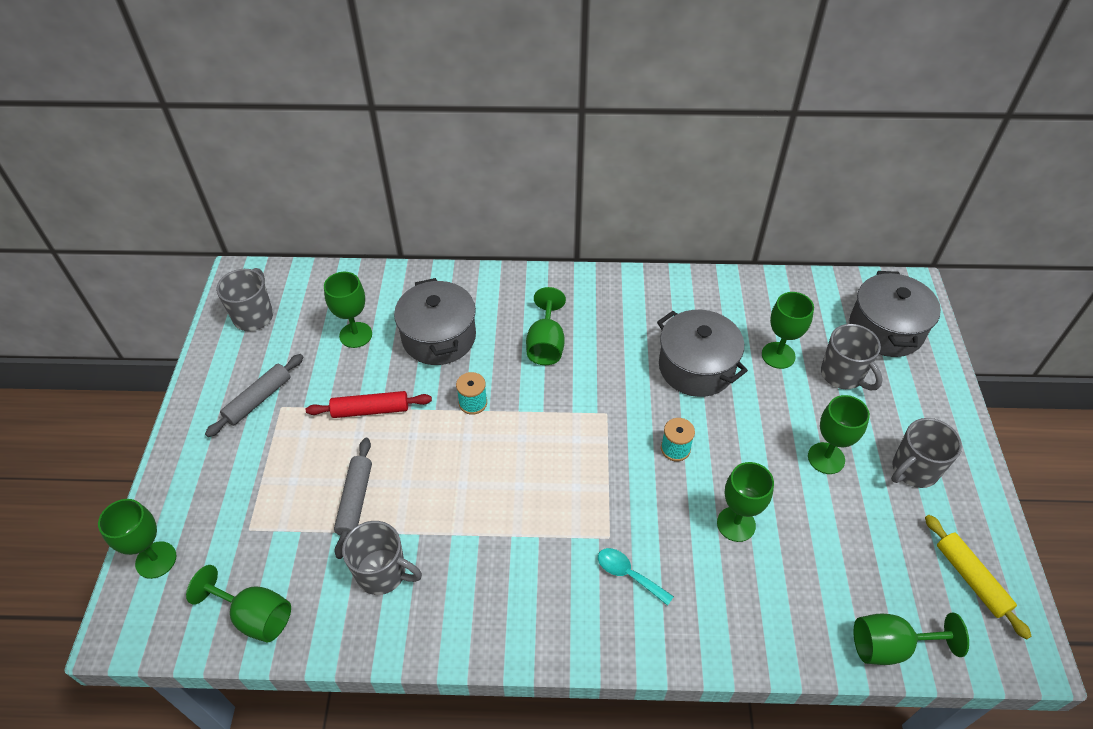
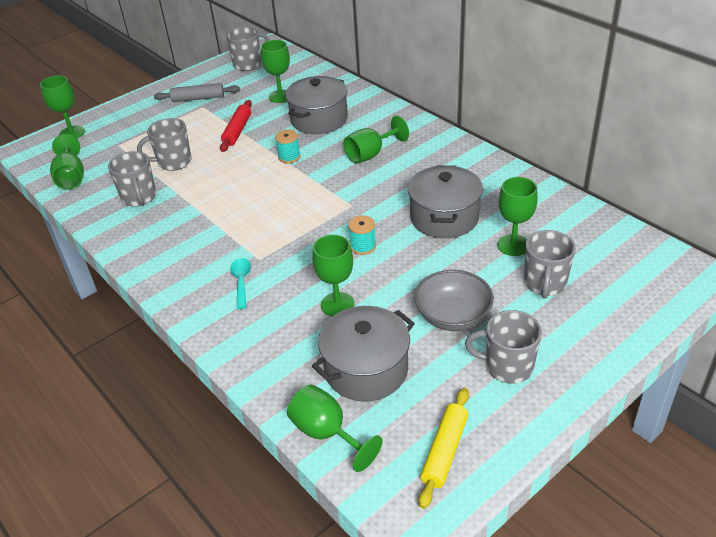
camera: 50 degrees right, 10 degrees down
red rolling pin [306,391,432,418] -> red rolling pin turned 60 degrees clockwise [220,100,252,152]
grey rolling pin [334,438,372,559] -> grey mug [137,118,191,171]
green goblet [808,395,870,474] -> grey bowl [414,270,494,331]
grey pot [849,271,941,357] -> grey pot moved to [312,306,415,401]

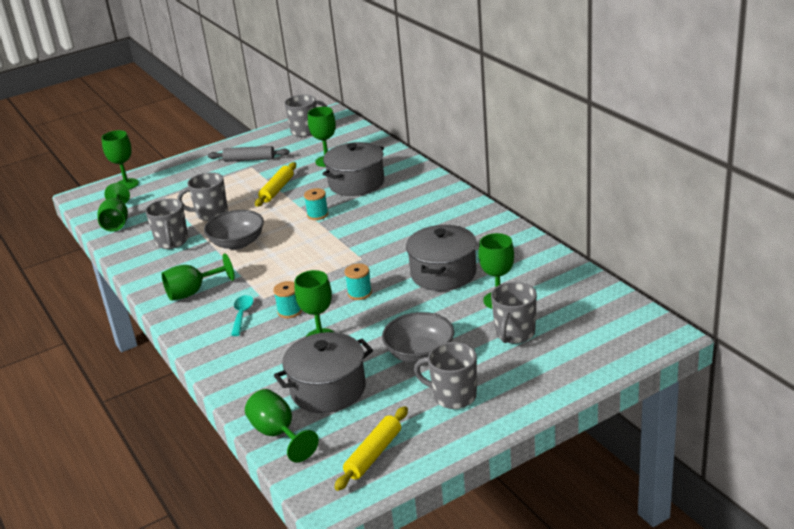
camera: 10 degrees right, 10 degrees down
red rolling pin [220,100,252,152] -> yellow rolling pin [255,162,296,207]
green goblet [344,116,409,163] -> green goblet moved to [162,253,235,301]
none -> grey bowl [204,210,264,250]
none -> turquoise spool [273,281,302,318]

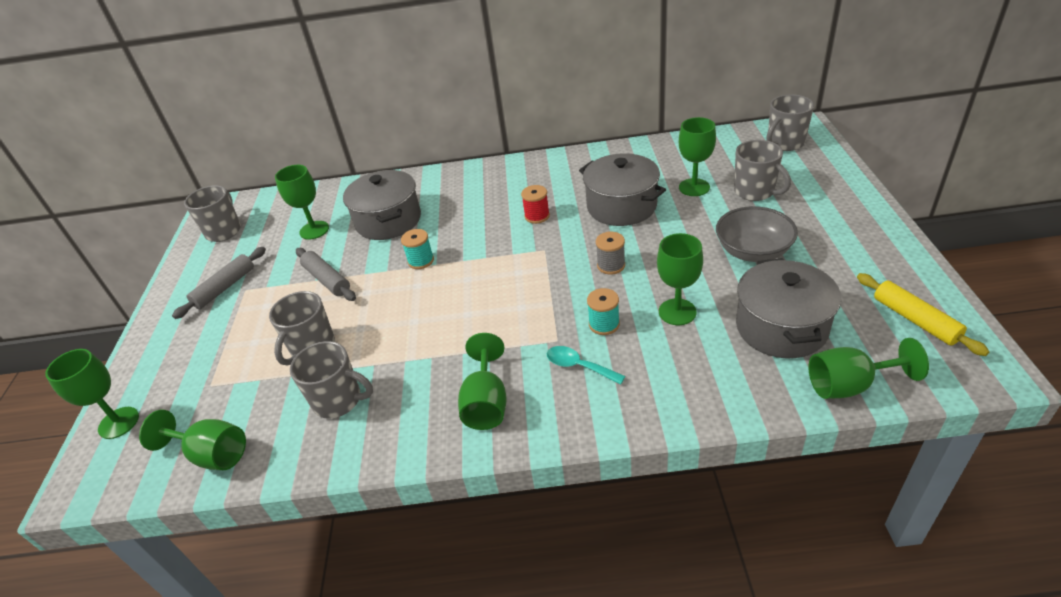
camera: 60 degrees left, 10 degrees up
grey bowl [204,210,264,250] -> none
yellow rolling pin [255,162,296,207] -> grey rolling pin [296,248,356,301]
turquoise spool [345,263,372,300] -> grey spool [596,232,625,275]
grey mug [414,342,477,409] -> grey mug moved to [766,94,814,151]
none -> red spool [521,185,550,224]

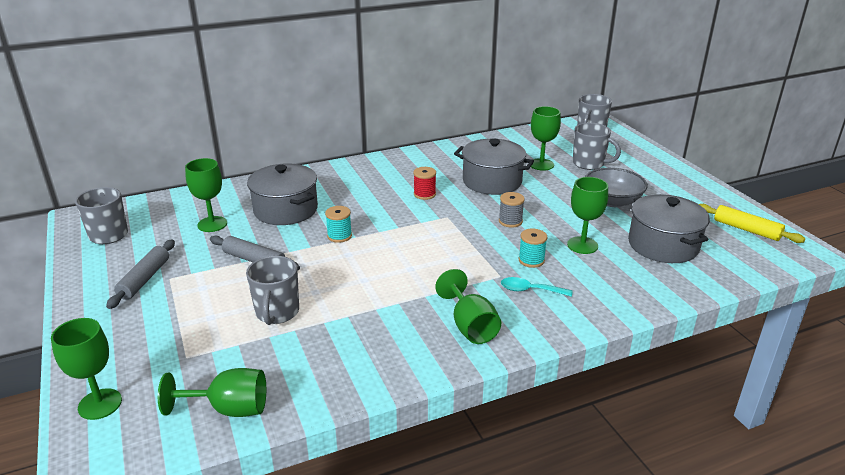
camera: 25 degrees left, 10 degrees down
grey mug [290,341,373,419] -> none
green goblet [808,338,929,399] -> none

